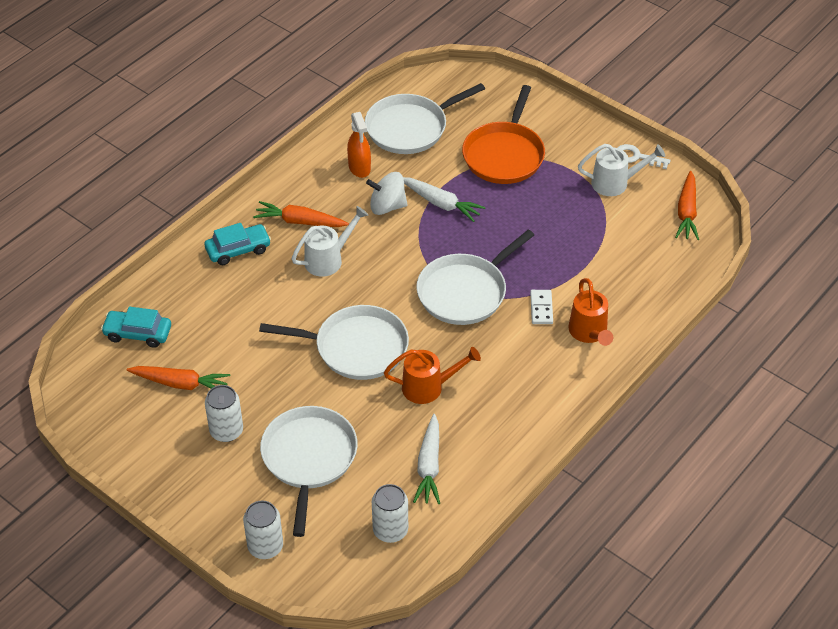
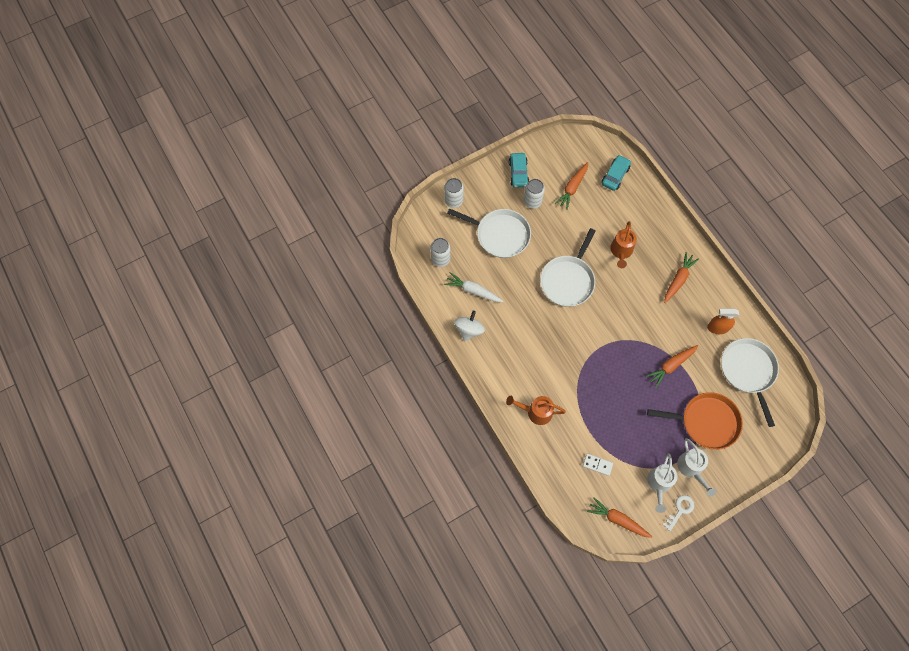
camera: 110 degrees right, 20 degrees up
turquoise car [204,223,271,265] -> turquoise car moved to [509,153,529,188]
white watering can [292,206,368,277] -> white watering can moved to [677,438,717,497]
white spinning top [366,172,408,215] -> white spinning top moved to [454,311,485,341]
orange watering can [384,347,481,404] -> orange watering can moved to [610,221,637,268]
white carrot [403,177,485,222] -> orange carrot [646,345,698,388]
white pan [416,230,534,325] -> none
orange pan [462,85,545,184] -> orange pan turned 150 degrees clockwise [647,392,743,450]
white domino [530,290,553,324] -> white domino moved to [583,454,613,476]

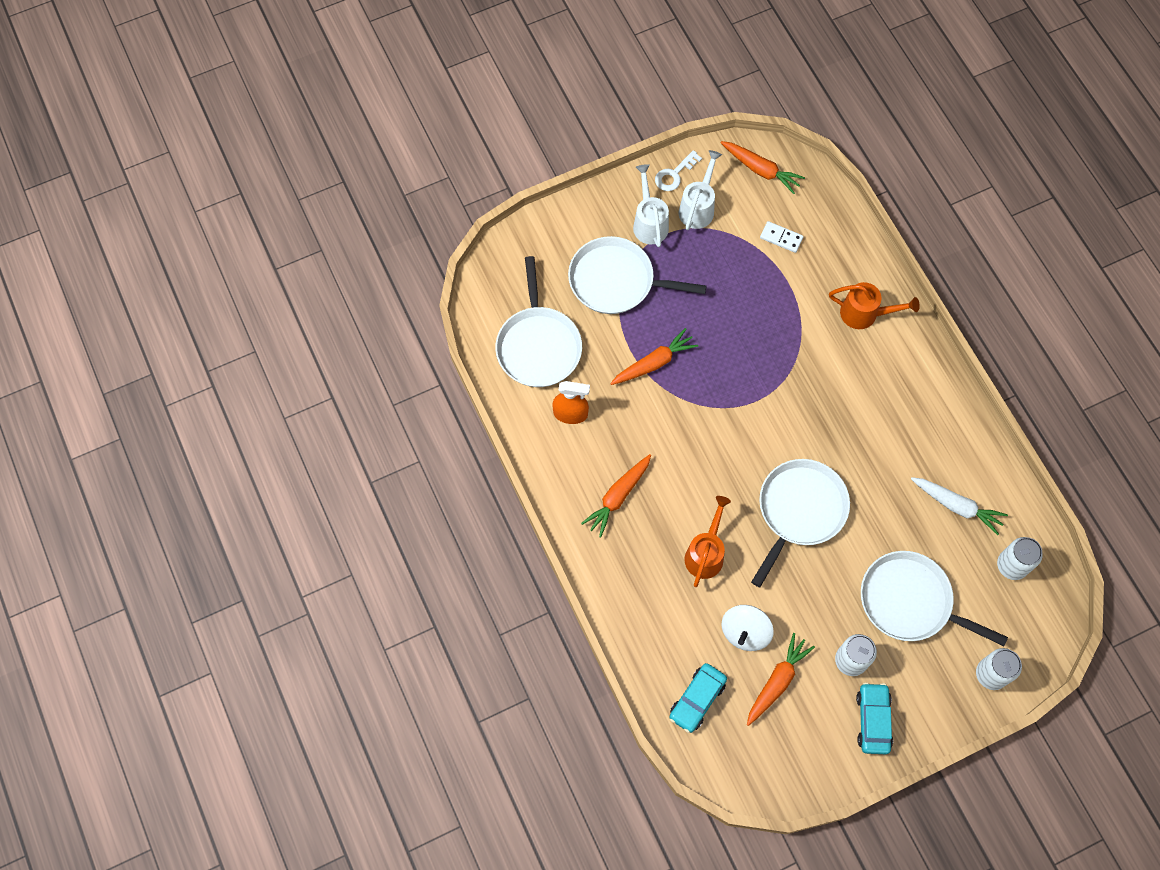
camera: 175 degrees left, 0 degrees up
white spinning top [454,311,485,341] -> white spinning top moved to [722,605,774,651]
orange pan [647,392,743,450] -> white pan [568,236,706,314]

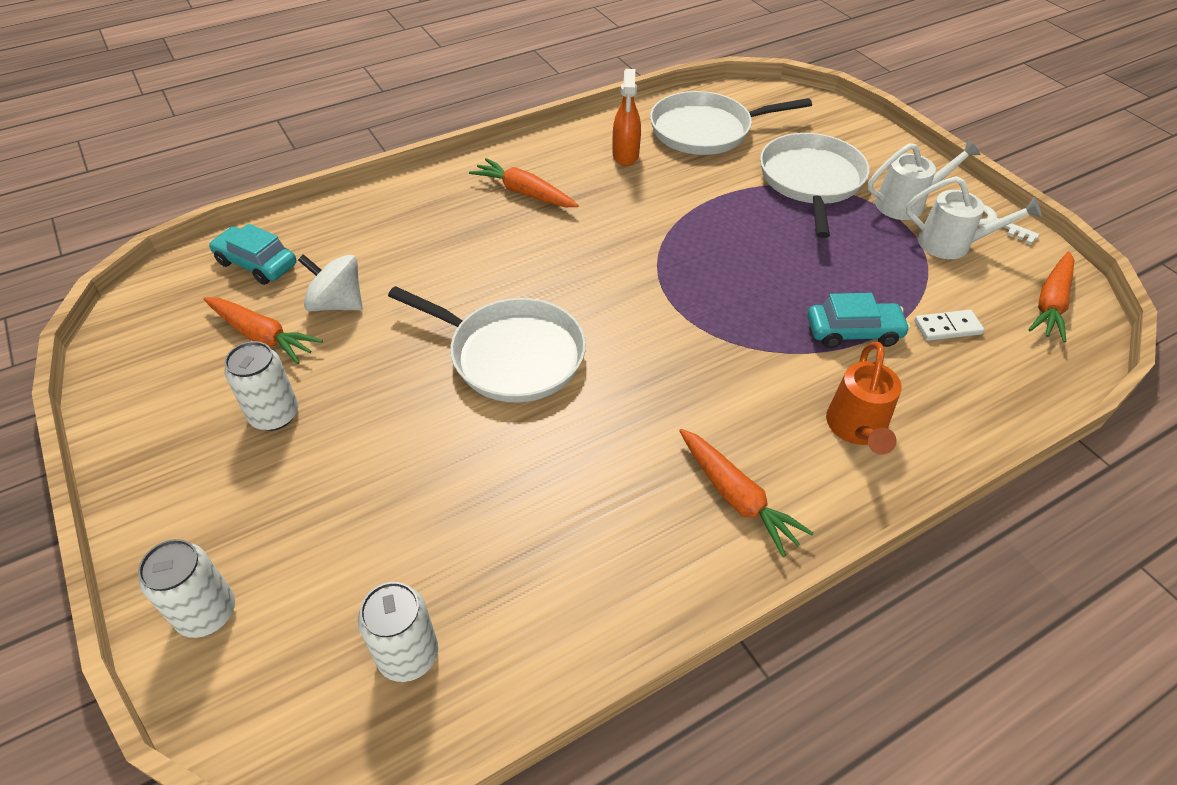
camera: 85 degrees right, 20 degrees down
orange carrot [610,328,698,385] -> orange carrot moved to [679,429,814,557]
orange watering can [685,496,731,587] -> none
white domino [760,221,804,253] -> white domino turned 60 degrees clockwise [914,310,984,341]
turquoise car [856,683,893,754] -> turquoise car moved to [807,293,910,348]
white pan [861,551,1008,646] -> none
white carrot [911,477,1008,535] -> none

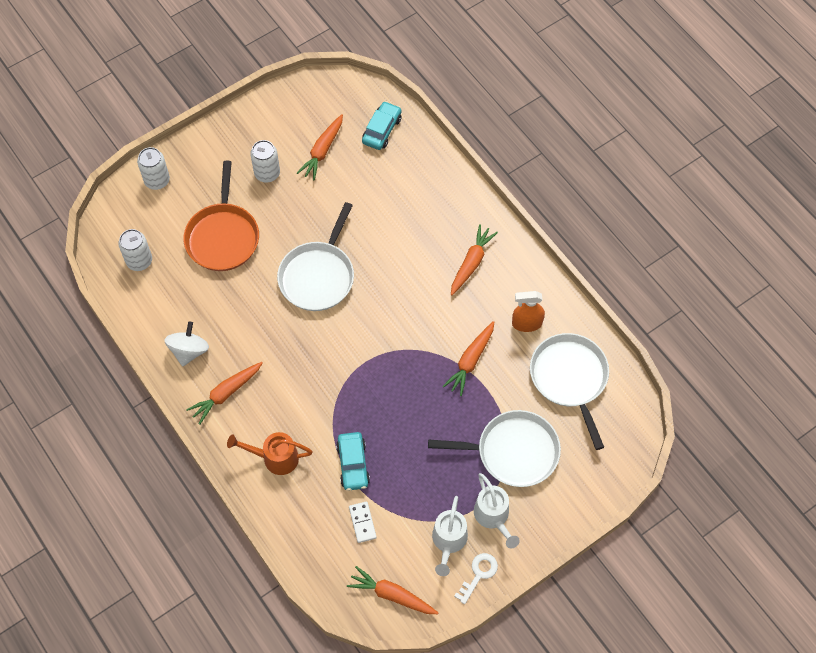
camera: 85 degrees right, 15 degrees up
white spinning top [298,254,363,311] -> white spinning top moved to [164,321,209,367]
none -> orange pan [183,161,259,271]
none -> orange carrot [443,321,494,396]

